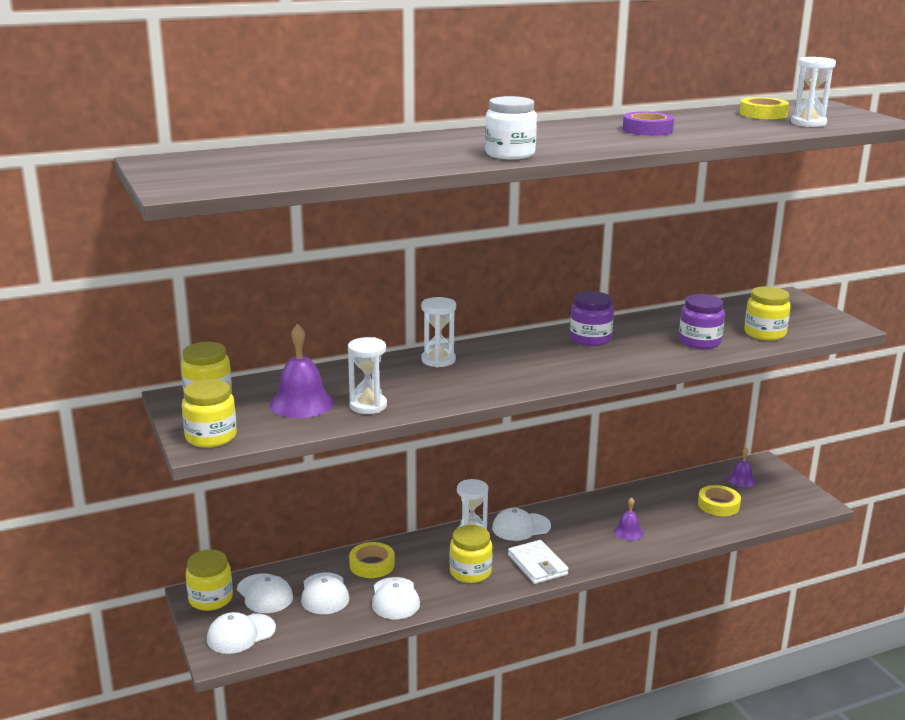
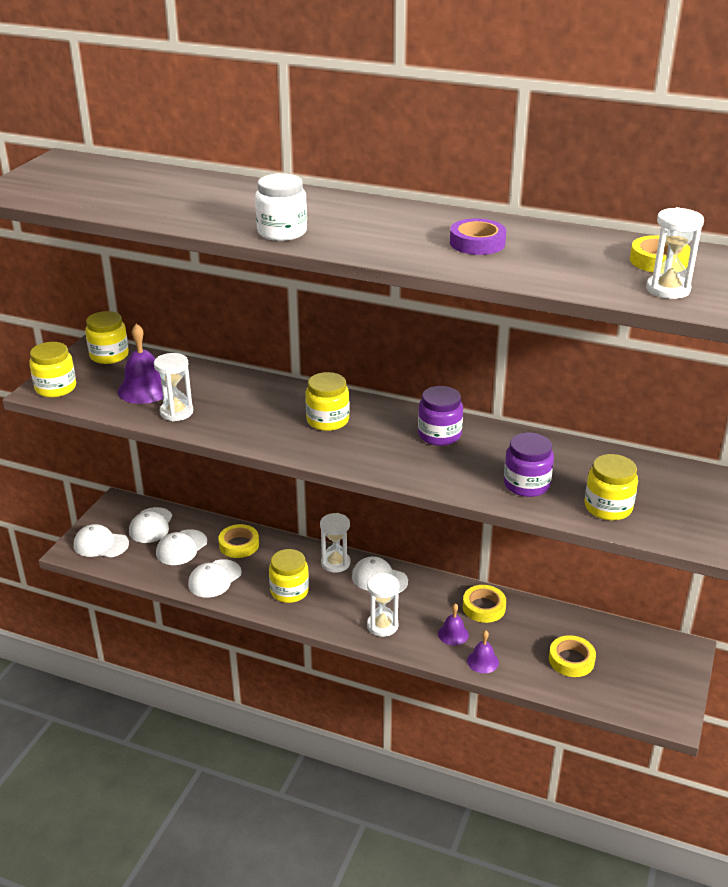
camera: 45 degrees right, 10 degrees up
yellow jar [186,549,233,611] -> yellow jar moved to [305,372,349,431]
white hourglass [421,297,456,368] -> white hourglass moved to [367,573,399,637]
white wallet [508,540,569,584] -> none
purple bell [728,448,756,487] -> purple bell moved to [467,630,499,673]
none -> yellow tape [463,585,506,623]

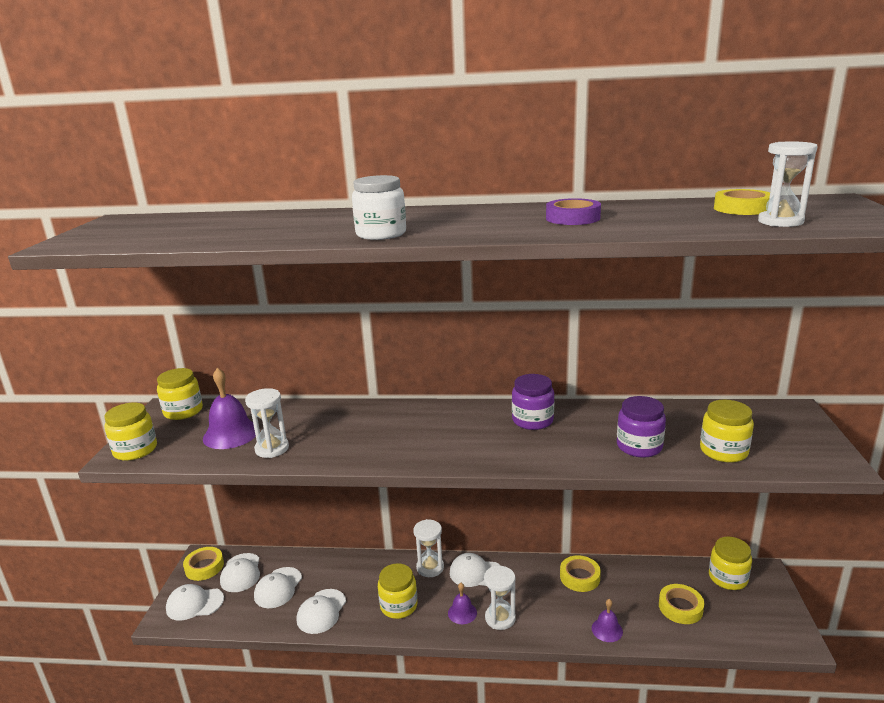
camera: 15 degrees left, 10 degrees down
yellow tape [218,524,259,558] -> yellow tape moved to [183,547,224,581]
yellow jar [305,372,349,431] -> yellow jar moved to [709,536,752,590]
purple bell [438,603,469,646] -> purple bell moved to [448,583,477,624]

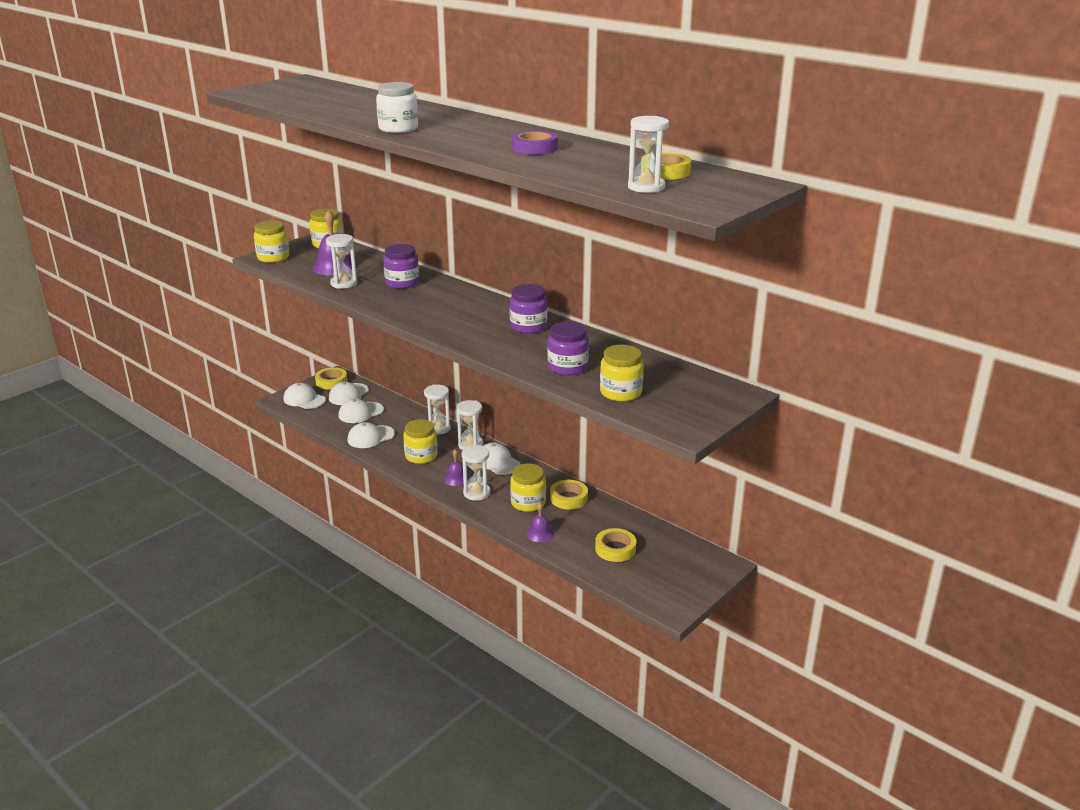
camera: 35 degrees right, 5 degrees up
yellow jar [709,536,752,590] -> yellow jar moved to [510,464,546,512]
none -> purple jar [383,244,419,289]
none -> white hourglass [424,385,451,435]

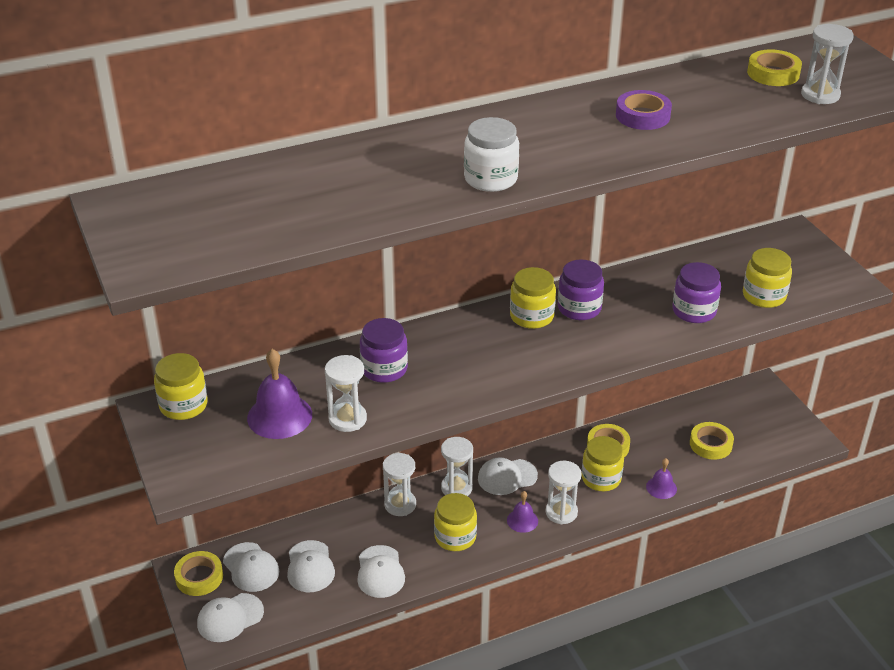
camera: 65 degrees left, 10 degrees up
yellow jar [254,221,289,263] -> yellow jar moved to [510,267,556,329]

